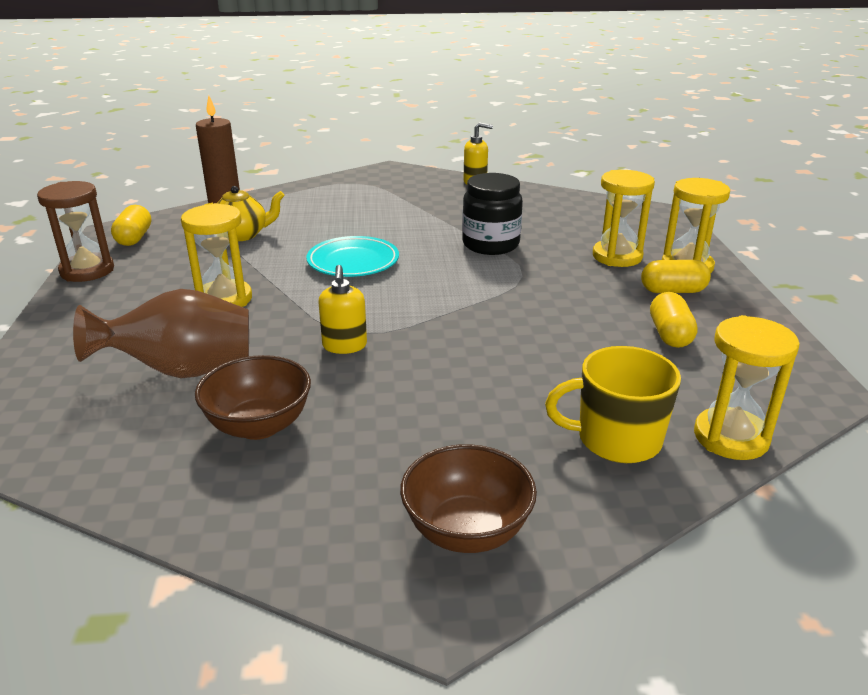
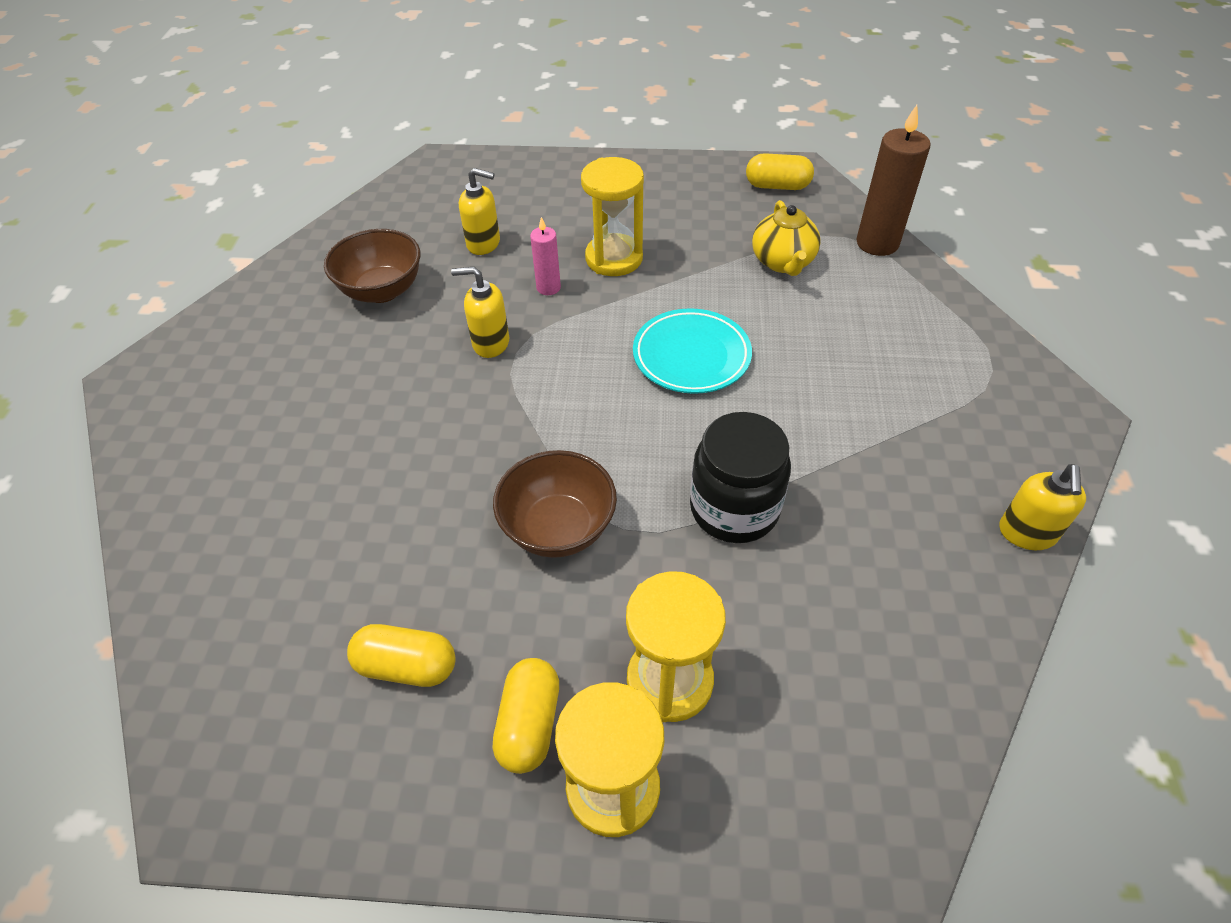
camera: 100 degrees right, 20 degrees up
brown hourglass [37,181,114,282] -> none
brown vase [73,289,249,379] -> yellow soap dispenser [459,168,500,255]
brown bowl [400,444,537,553] -> brown bowl moved to [493,450,617,558]
yellow mug [545,346,681,463] -> none
yellow hourglass [694,315,800,460] -> none
none -> pink candle [530,217,561,295]

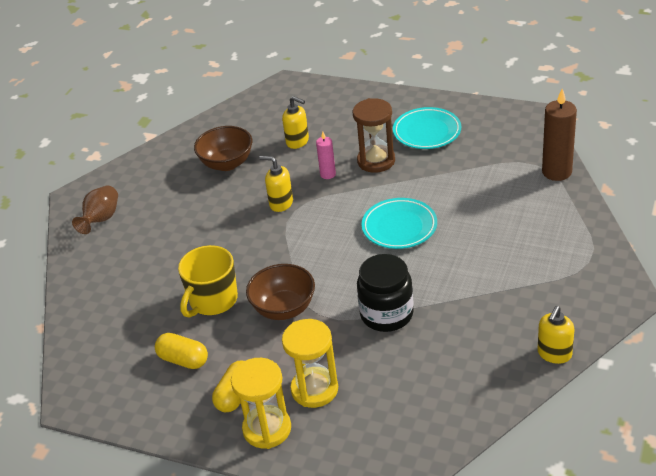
camera: 20 degrees right, 10 degrees down
yellow hourglass [581,157,644,276] -> brown hourglass [353,98,395,173]
yellow capsule [746,153,814,190] -> none
yellow teapot [752,200,821,276] -> none
none -> brown vase [72,185,118,234]
none -> yellow mug [178,245,238,318]
none -> turquoise plate [393,107,461,149]

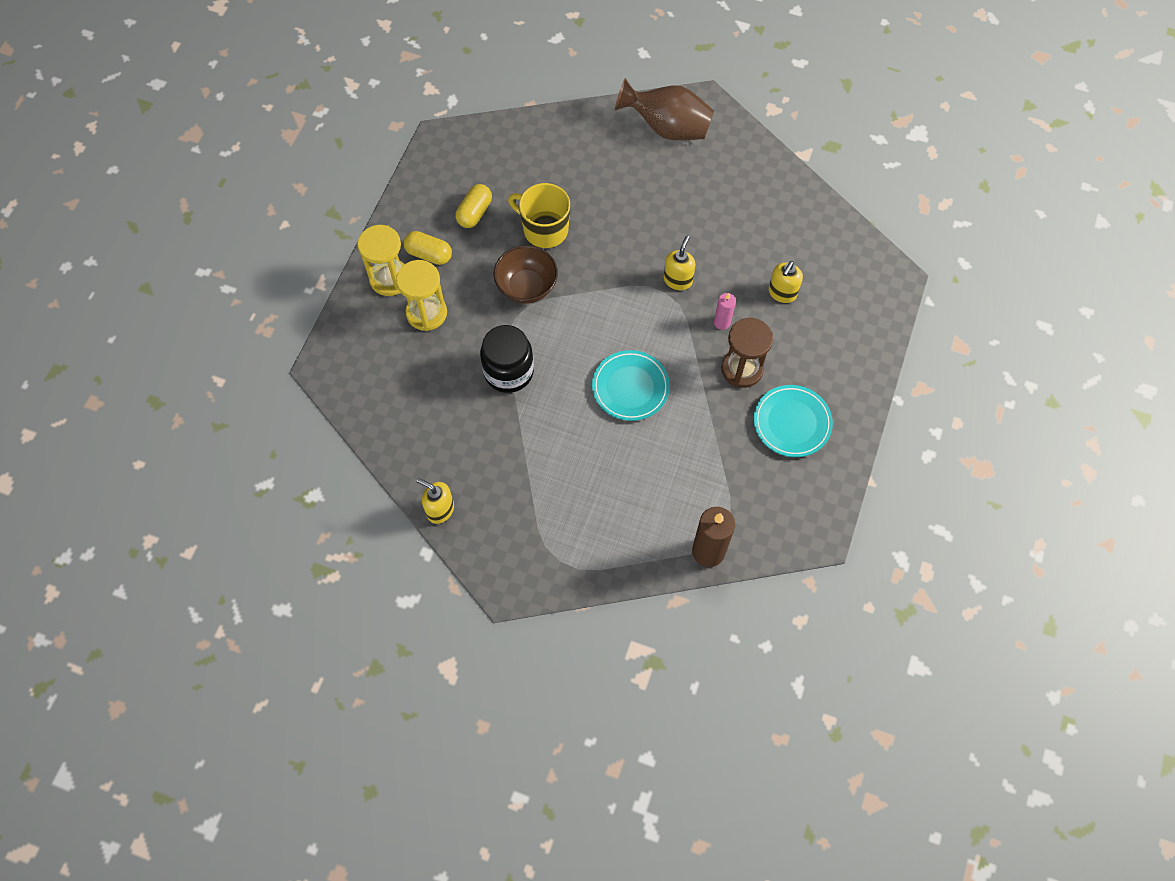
camera: 85 degrees right, 25 degrees up
brown vase [72,185,118,234] -> brown vase [615,78,714,140], size x1.63
brown bowl [194,126,252,171] -> none

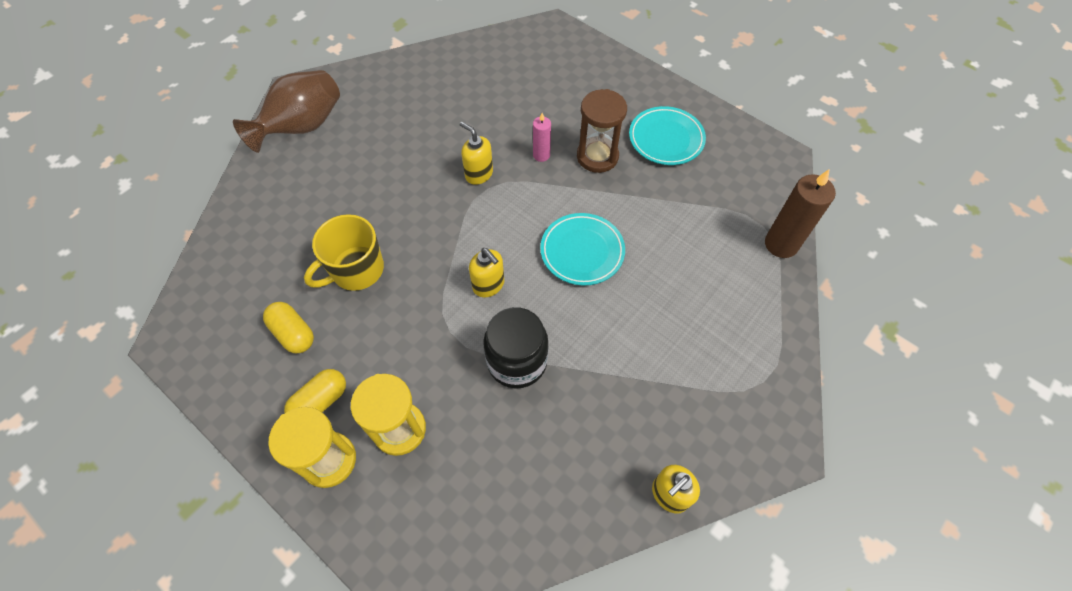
camera: 70 degrees left, 5 degrees down
brown bowl [493,245,558,304] -> none
yellow soap dispenser [768,261,803,303] -> yellow soap dispenser moved to [469,248,504,297]

